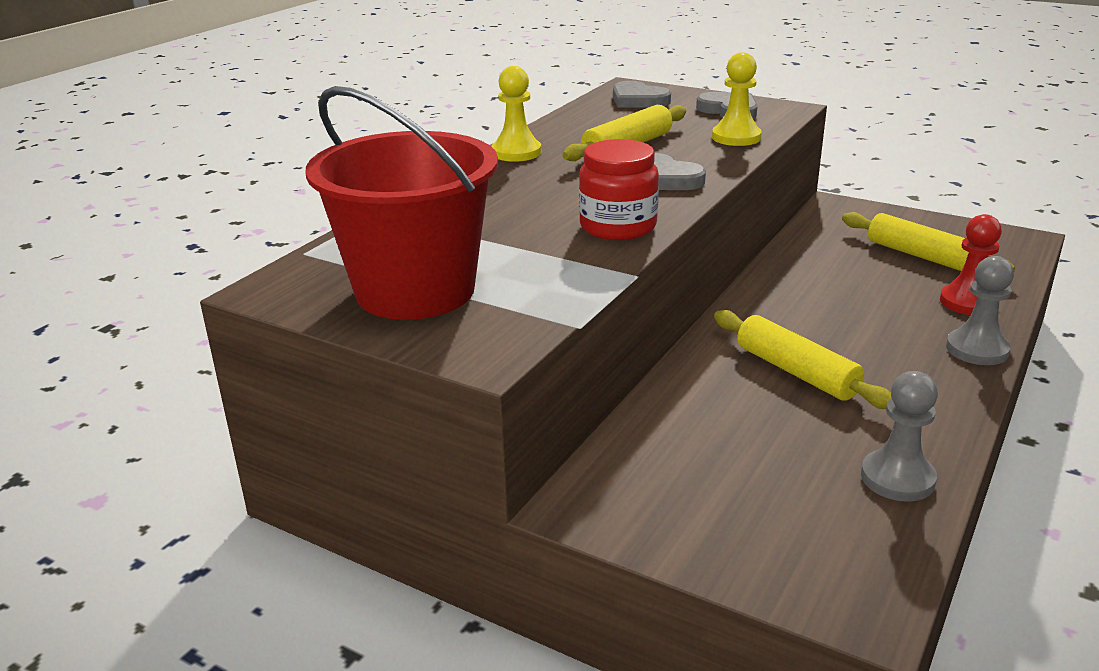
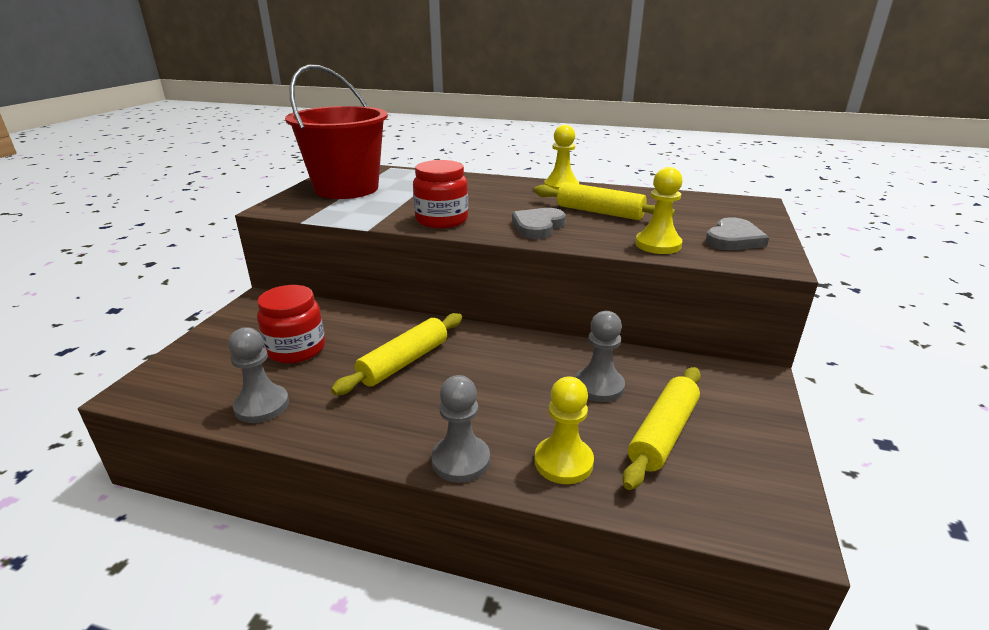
camera: 75 degrees right, 0 degrees up
grey heart [613,81,671,108] -> none
red pawn [940,214,1002,315] -> yellow pawn [535,377,594,484]
none -> red jar [257,285,325,363]
none -> grey pawn [575,311,625,402]

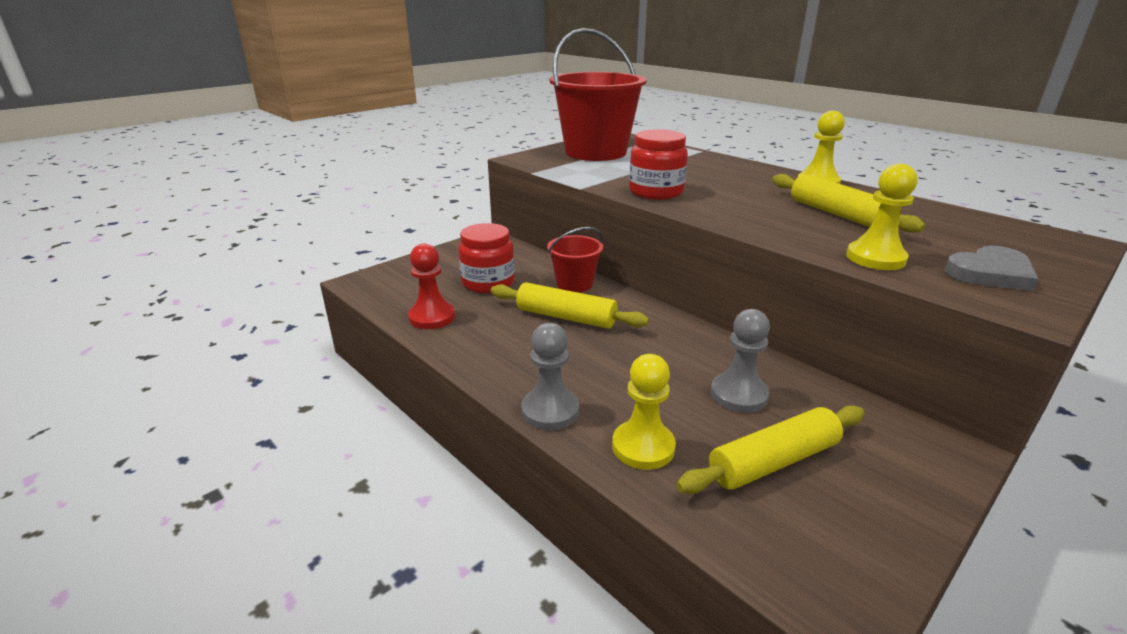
camera: 30 degrees right, 0 degrees up
grey pawn [228,327,289,423] -> red pawn [408,243,455,329]
yellow rolling pin [331,313,462,395] -> yellow rolling pin turned 45 degrees clockwise [491,282,649,329]
grey heart [512,208,566,239] -> none
none -> red bucket [547,227,603,293]

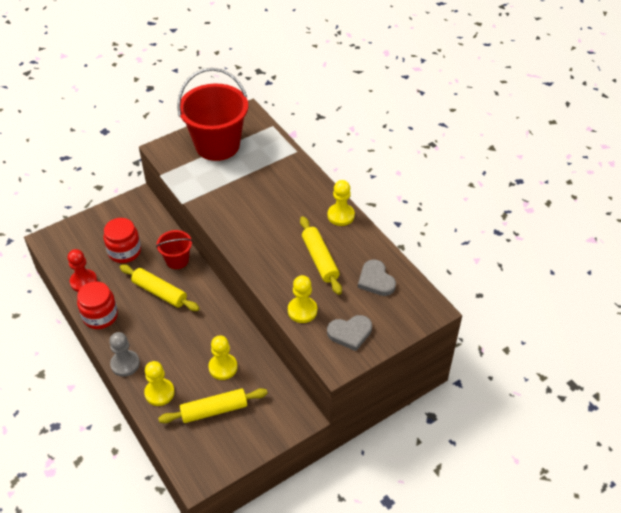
camera: 10 degrees right, 20 degrees up
red jar [629,129,688,200] -> red jar moved to [77,281,118,329]
grey pawn [711,309,770,413] -> yellow pawn [208,335,238,380]
none -> grey heart [358,259,396,296]

